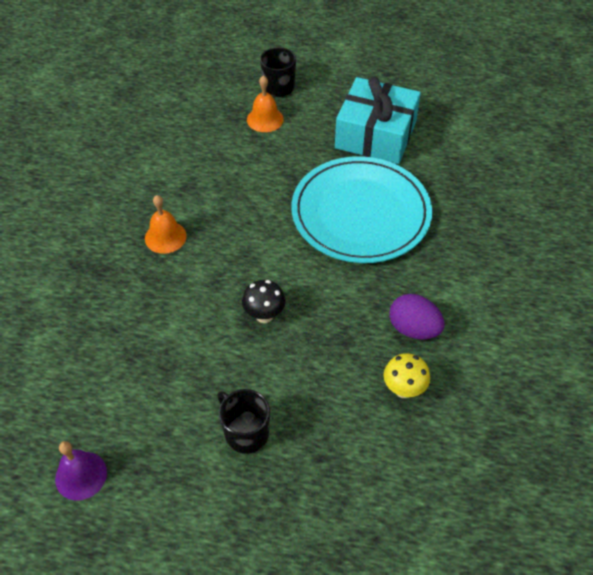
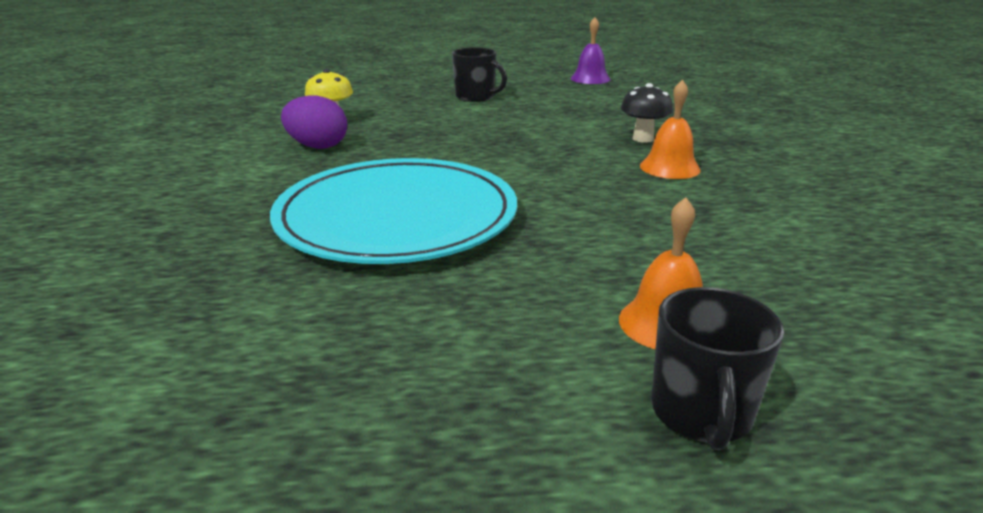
camera: 165 degrees right, 25 degrees down
black mushroom [242,280,286,323] -> black mushroom moved to [621,83,673,143]
turquoise gift [335,77,421,164] -> none

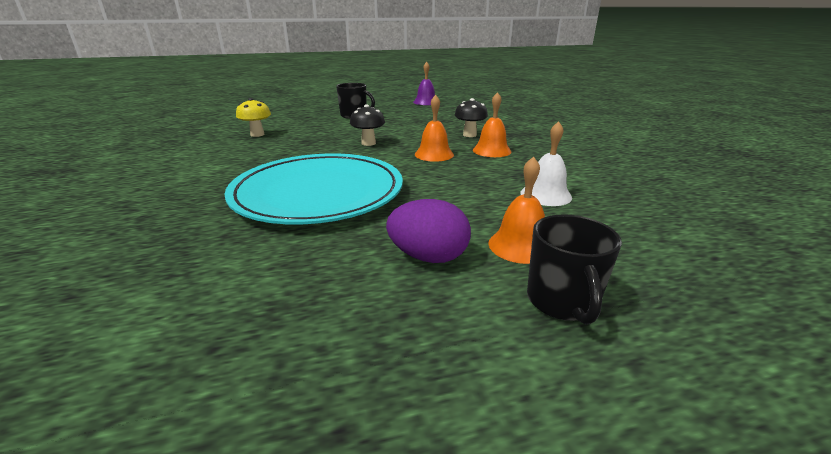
camera: 10 degrees left, 0 degrees up
purple egg [281,95,347,149] -> purple egg moved to [386,199,471,263]
none -> black mushroom [350,104,385,146]
none -> orange bell [415,95,454,162]
none -> white bell [520,121,572,206]

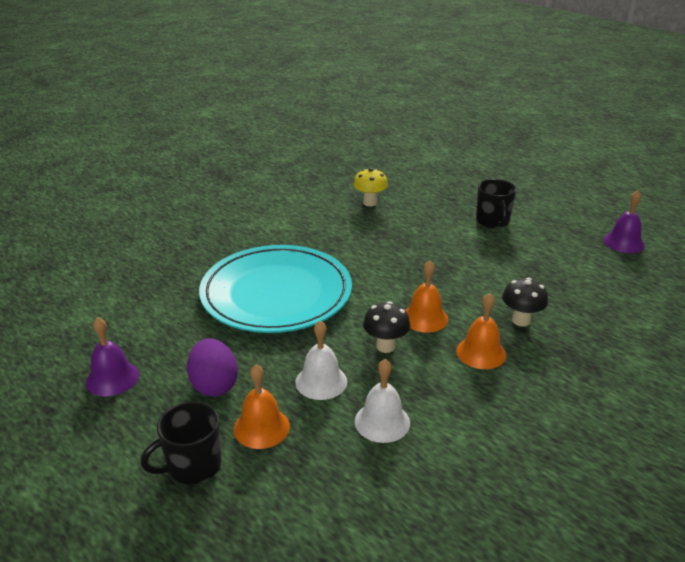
camera: 60 degrees right, 5 degrees up
black mushroom [350,104,385,146] -> black mushroom moved to [363,301,410,353]
none -> purple bell [86,317,139,396]
none -> white bell [295,321,347,400]

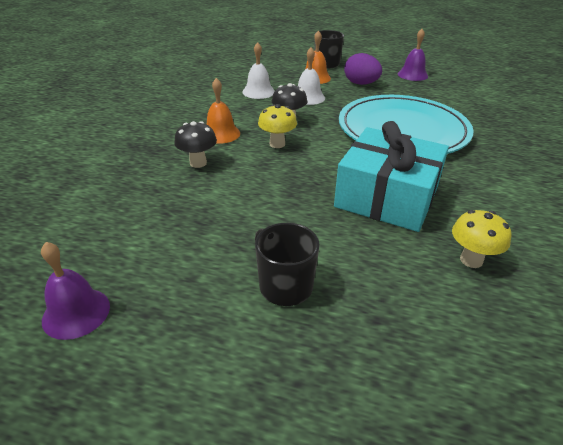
camera: 150 degrees right, 5 degrees up
orange bell [405,260,448,333] -> yellow mushroom [258,104,297,148]
none -> turquoise gift [334,121,449,232]

